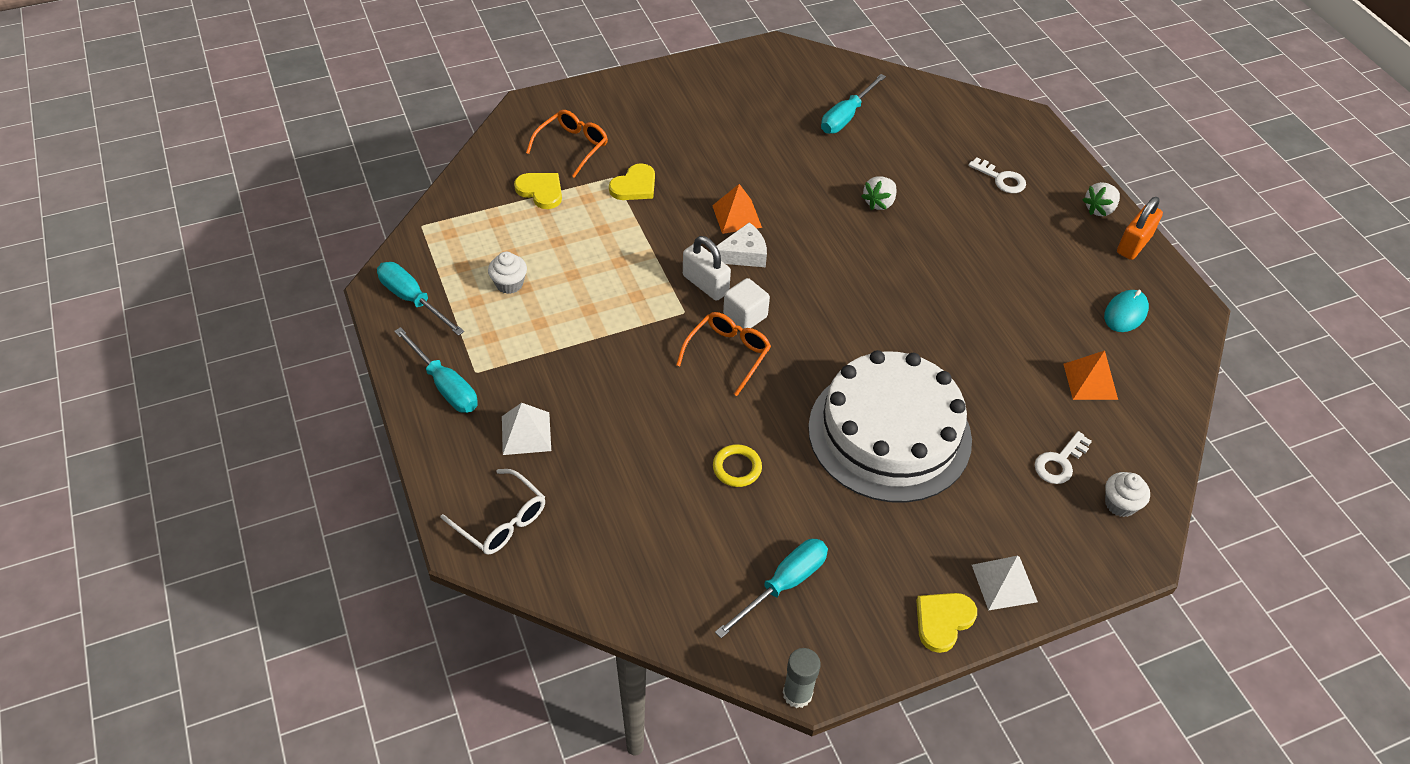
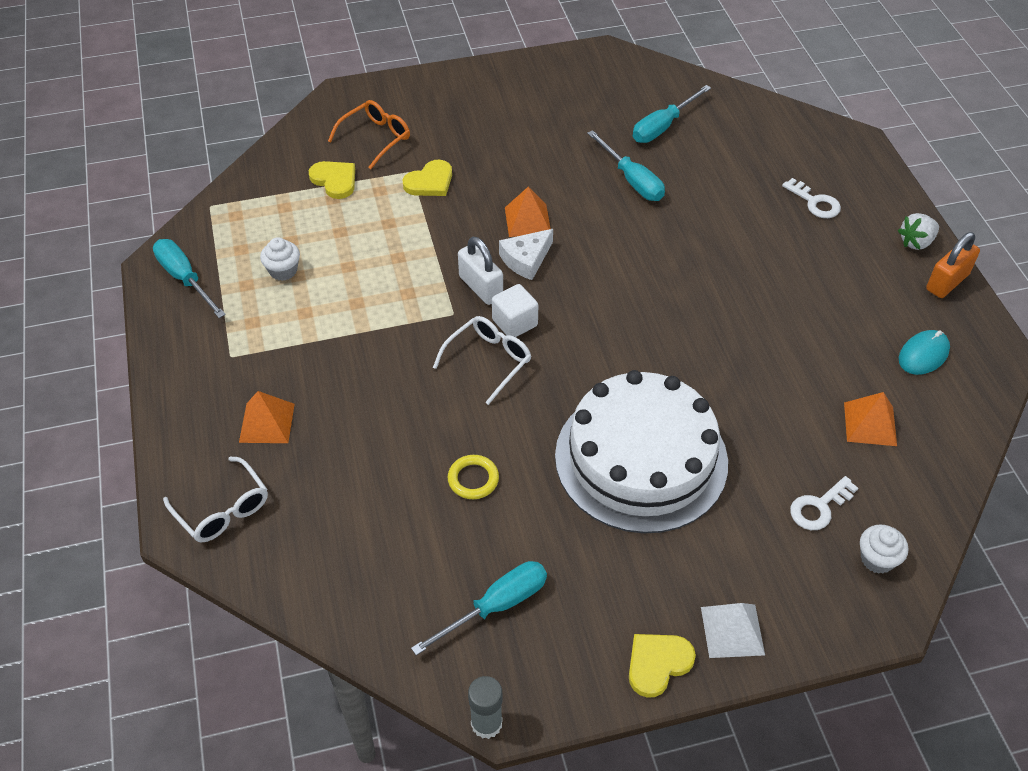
camera: 10 degrees right, 0 degrees up
turquoise screwdriver [394,327,478,413] -> turquoise screwdriver moved to [587,130,665,201]
white pyramid [502,403,551,455] -> orange pyramid [239,391,295,443]
orange glasses [676,312,771,396] -> white glasses [433,316,531,405]
white cheese [711,222,767,267] -> white cheese turned 150 degrees clockwise [499,229,553,280]
white strawberry [861,176,897,210] -> none

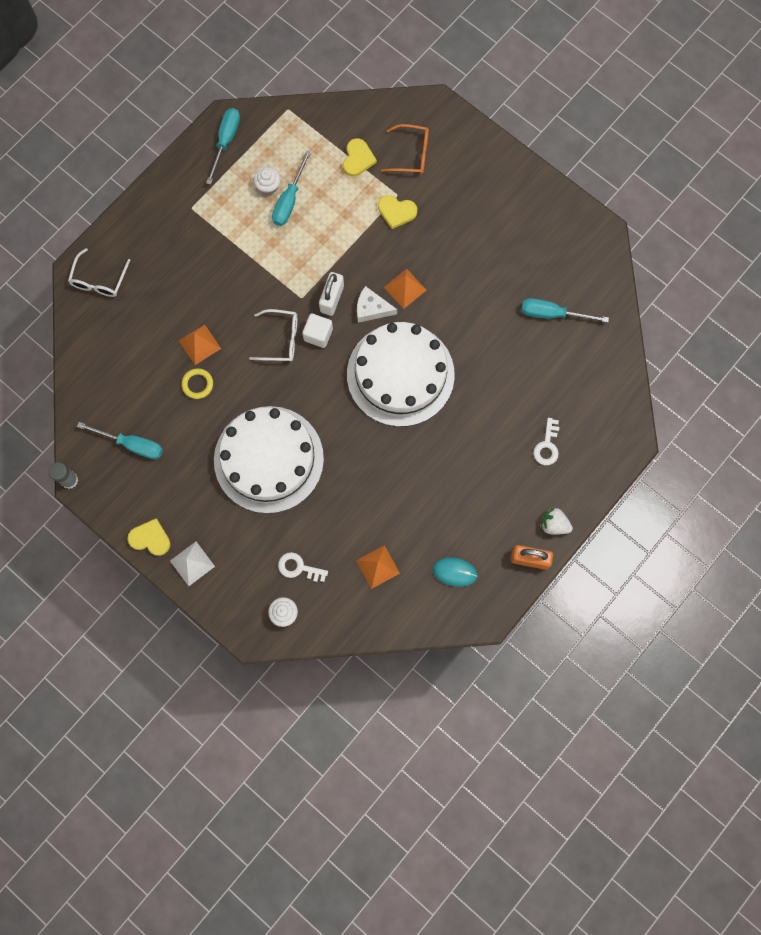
camera: 55 degrees right, 25 degrees up
orange pyramid [239,391,295,443] -> orange pyramid moved to [179,325,221,365]
turquoise screwdriver [587,130,665,201] -> turquoise screwdriver moved to [272,150,311,226]
none -> white cake [347,322,455,427]

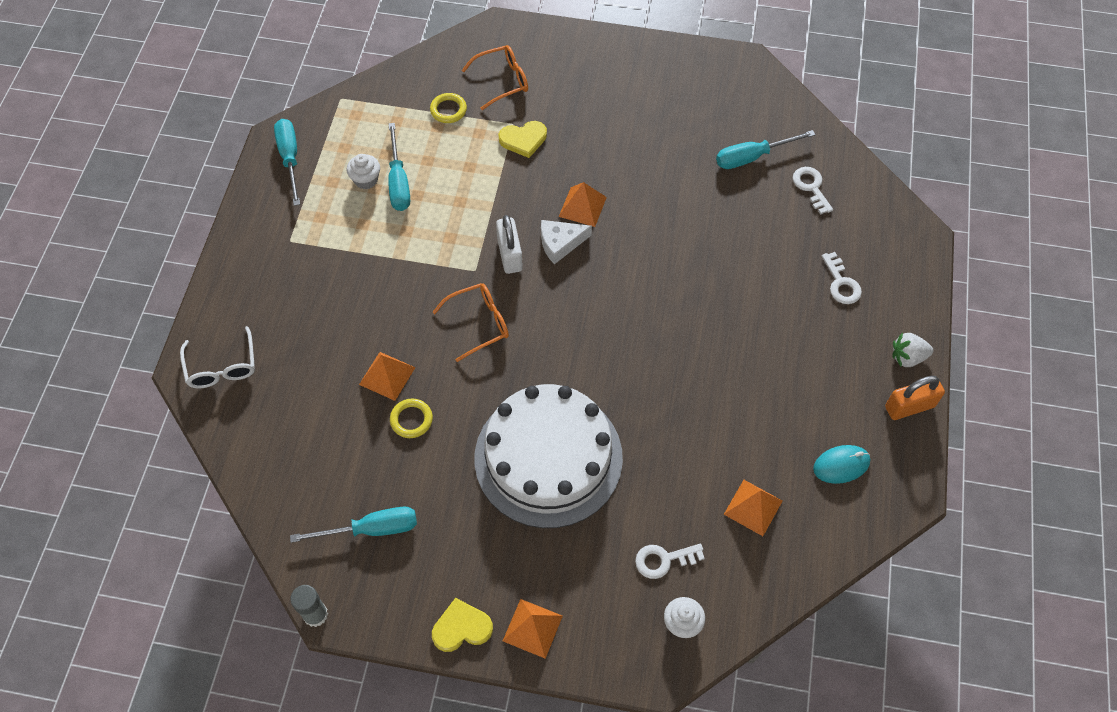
camera: 30 degrees left, 15 degrees down
white pyramid [170,542,215,586] -> orange pyramid [503,599,563,659]
white glasses [249,309,297,361] -> orange glasses [433,283,509,362]
white cube [302,313,333,348] -> none
yellow heart [343,138,377,176] -> yellow ring [430,93,467,123]
white cake [347,322,455,427] -> none
none -> white key [793,167,833,214]

